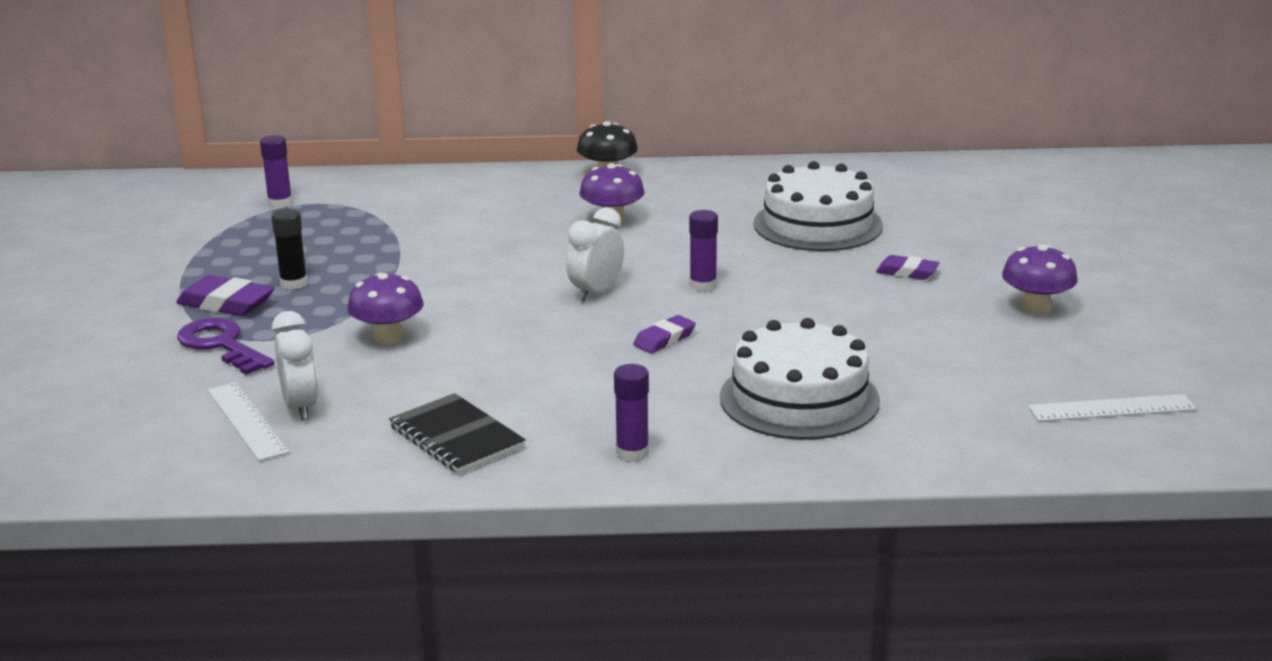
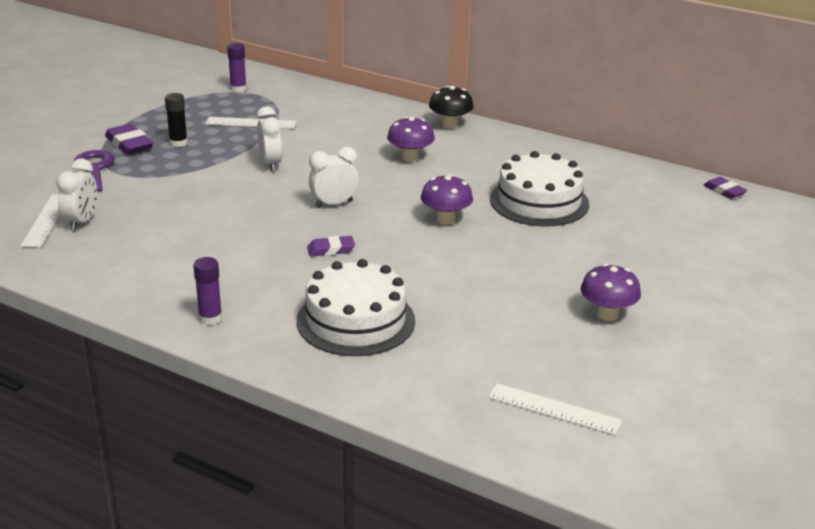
camera: 30 degrees right, 5 degrees up
purple mushroom [347,272,424,344] -> purple mushroom moved to [421,174,473,225]
black notebook [389,393,525,474] -> none
purple glue stick [689,210,718,292] -> none
purple eraser [876,255,940,280] -> purple eraser moved to [704,177,748,199]
none -> white ruler [205,117,296,129]
none -> white clock [257,106,283,172]

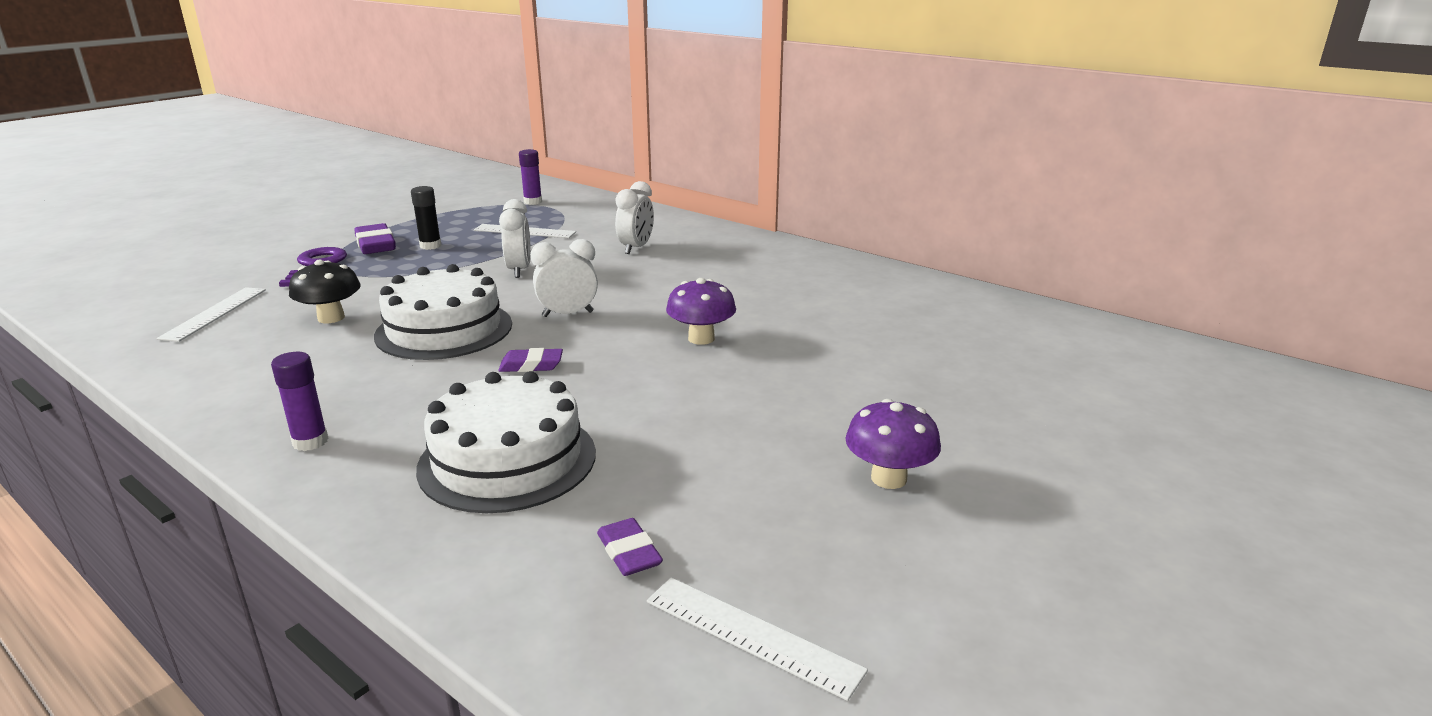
camera: 10 degrees right, 5 degrees down
white clock [56,159,97,231] -> white clock moved to [615,181,654,254]
purple mushroom [387,117,435,162] -> none
black mushroom [429,86,474,129] -> black mushroom moved to [289,260,360,323]
white cake [490,151,589,227] -> white cake moved to [374,264,512,360]
purple eraser [704,177,748,199] -> purple eraser moved to [597,518,663,576]

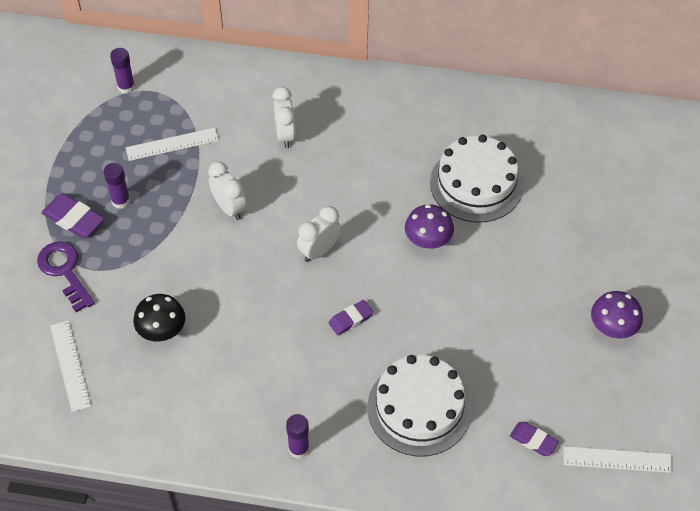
camera: 30 degrees left, 30 degrees up
white cake [374,264,512,360] -> white cake moved to [430,135,523,223]
black glue stick [411,186,442,250] -> purple glue stick [104,163,130,209]

